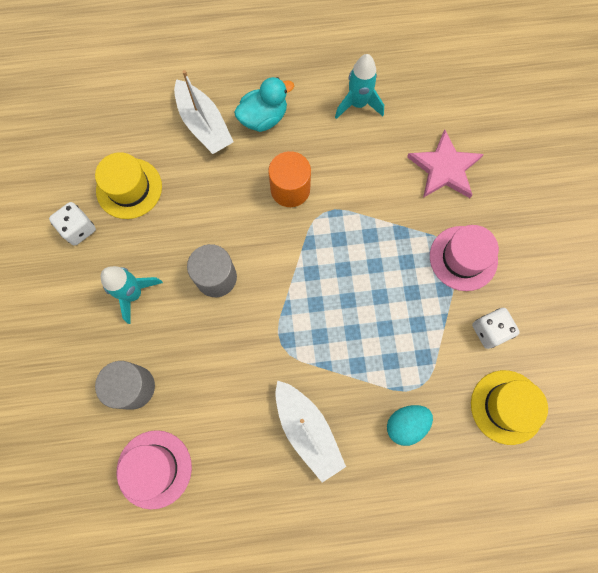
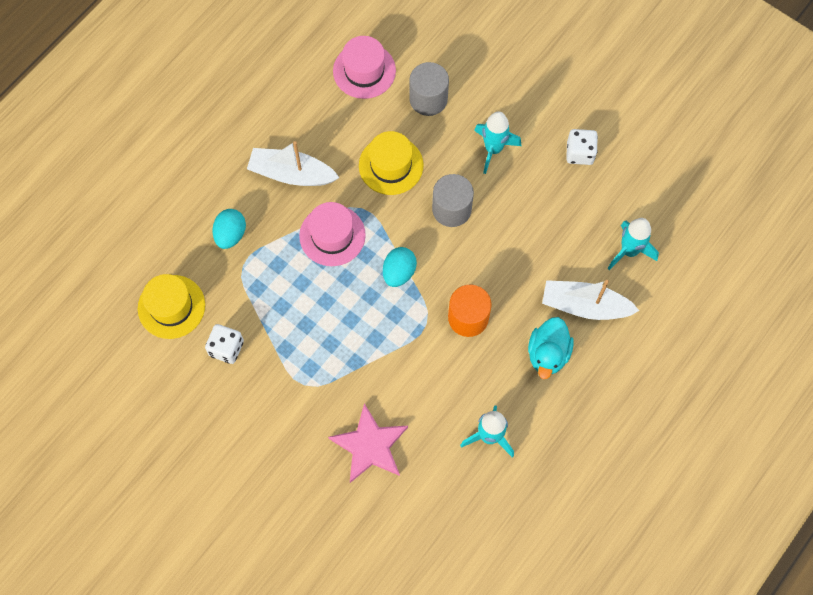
camera: 135 degrees right, 5 degrees down
yellow hat [95,152,162,219] -> yellow hat moved to [359,131,423,195]
pink hat [430,225,499,291] -> pink hat moved to [299,202,366,266]
none -> turquoise egg [383,247,417,287]
none -> turquoise rocket [608,218,659,270]

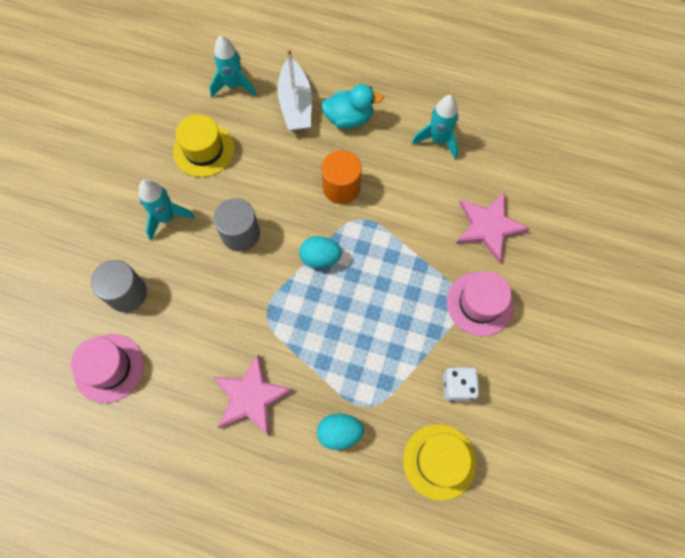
camera: 110 degrees left, 0 degrees up
white boat [247,141,340,186] -> pink star [213,354,293,436]
pink hat [299,202,366,266] -> pink hat moved to [447,271,514,336]
yellow hat [359,131,423,195] -> yellow hat moved to [173,114,235,177]
white dice [566,129,598,165] -> none

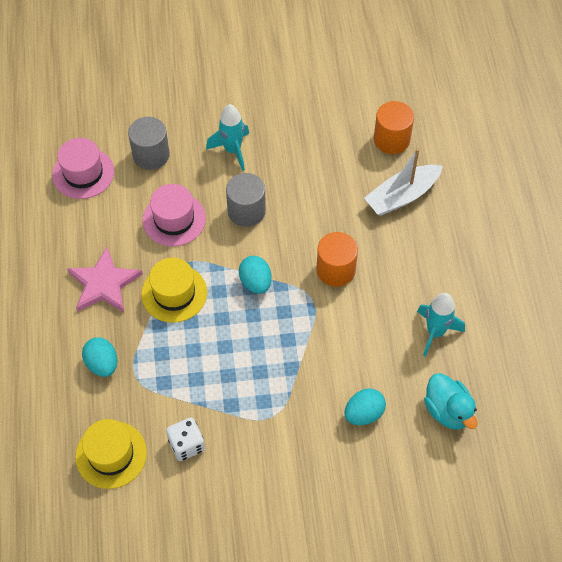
camera: 65 degrees right, 10 degrees down
yellow hat [173,114,235,177] -> yellow hat moved to [141,258,207,323]
turquoise rocket [209,36,257,98] -> orange cylinder [374,101,414,154]
turquoise duck [321,84,384,129] -> turquoise duck moved to [424,373,478,430]
pink hat [447,271,514,336] -> pink hat moved to [142,184,206,246]
pink star [456,192,530,262] -> turquoise egg [344,389,386,425]

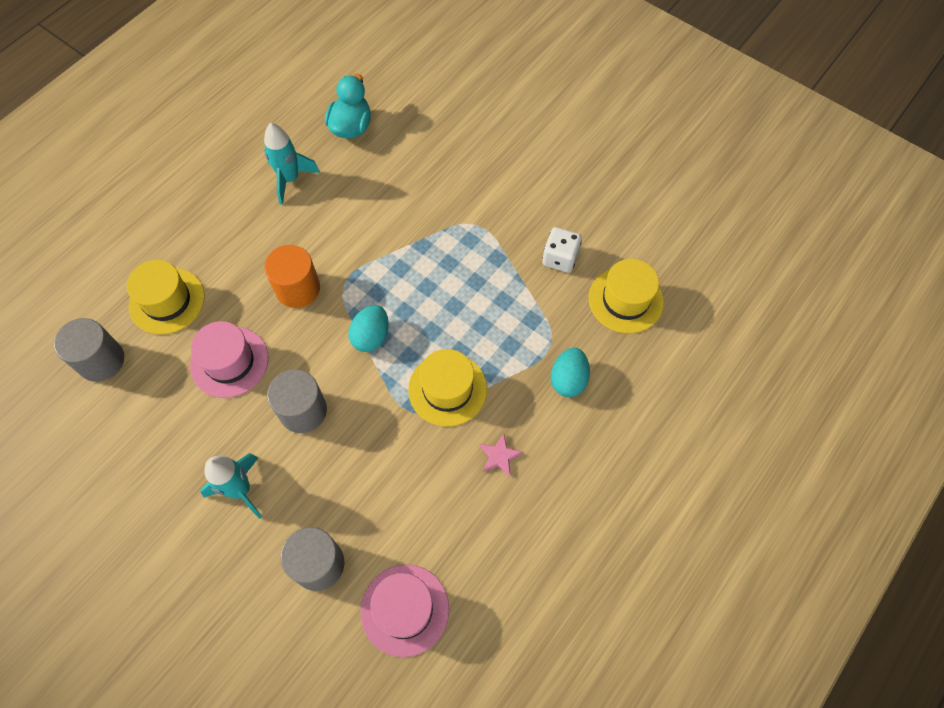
camera: 135 degrees left, 5 degrees up
pink star [67,247,143,313] -> pink star [479,433,523,476], size x0.48
pink hat [142,184,206,246] -> pink hat moved to [190,321,268,398]
turquoise egg [344,389,386,425] -> none
white boat [364,148,443,216] -> yellow hat [127,260,205,335]
orange cylinder [374,101,414,154] -> grey cylinder [54,318,124,382]

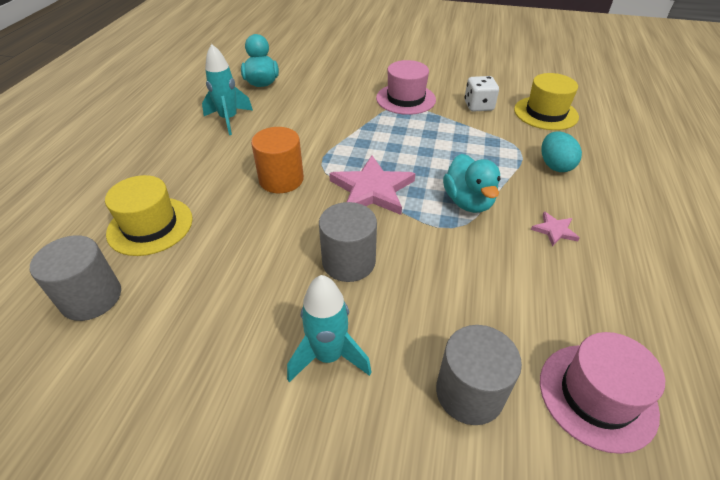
camera: 25 degrees left, 20 degrees down
pink hat [190,321,268,398] -> pink hat moved to [376,60,436,115]
turquoise egg [348,305,389,352] -> pink star [329,156,415,215]
yellow hat [408,349,487,427] -> turquoise duck [443,154,501,213]

